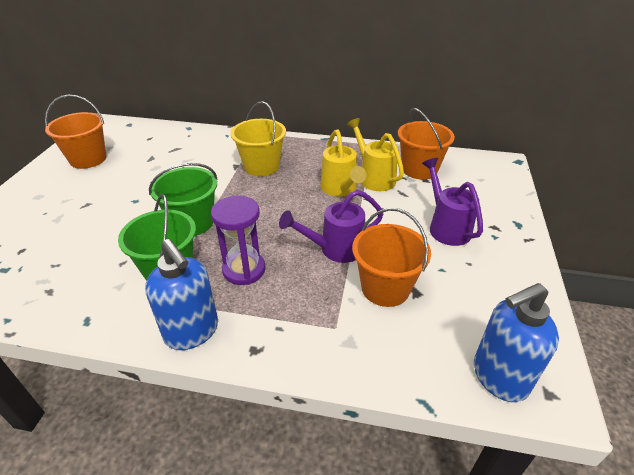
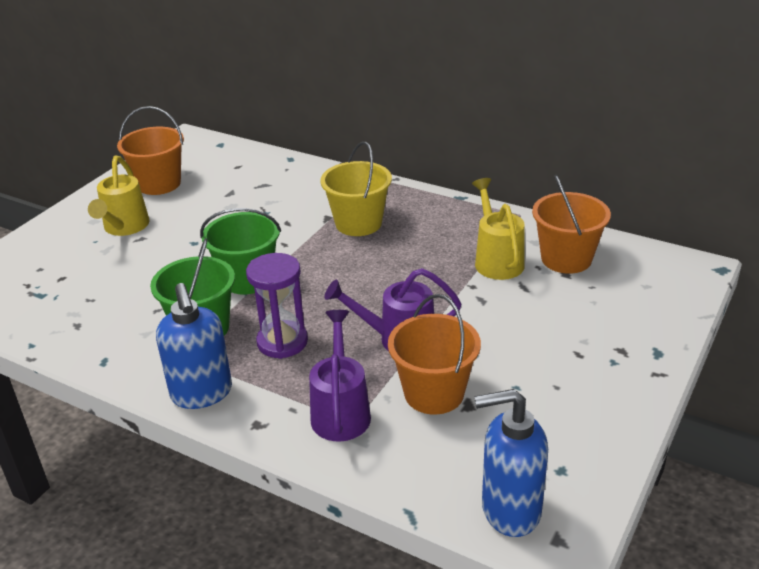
camera: 20 degrees right, 5 degrees down
yellow watering can [320,129,367,197] -> yellow watering can moved to [88,156,150,236]
purple watering can [422,158,483,246] -> purple watering can moved to [309,310,371,442]

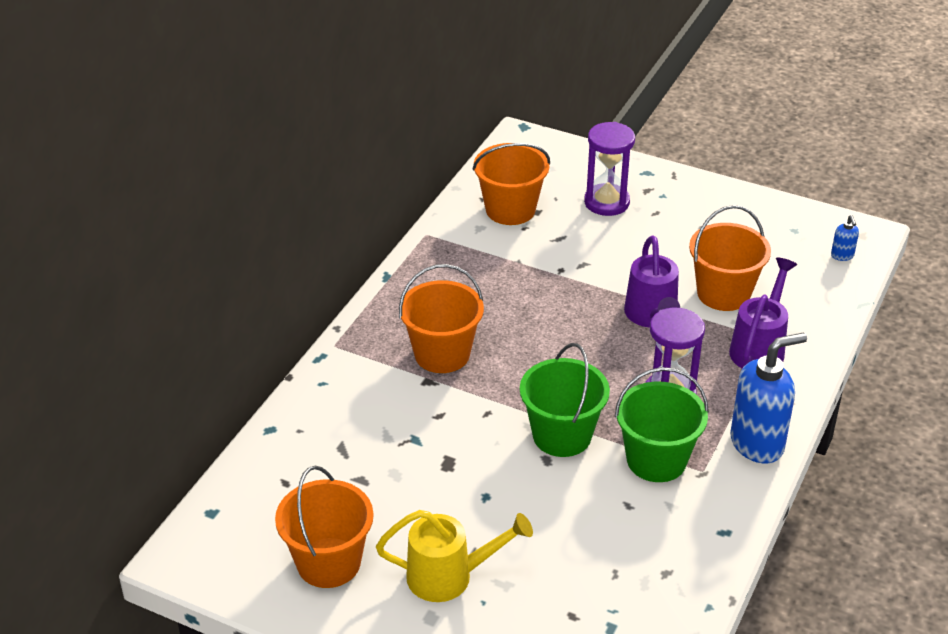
camera: 95 degrees left, 5 degrees up
purple watering can [309,310,371,442] -> purple watering can turned 120 degrees clockwise [729,258,797,368]
yellow bucket [320,141,392,236] -> orange bucket [399,264,484,373]
yellow watering can [472,178,525,280] -> none
blue soap dispenser [474,389,548,537] -> blue soap dispenser [831,215,859,261], size x0.43
none -> purple hourglass [584,122,635,216]

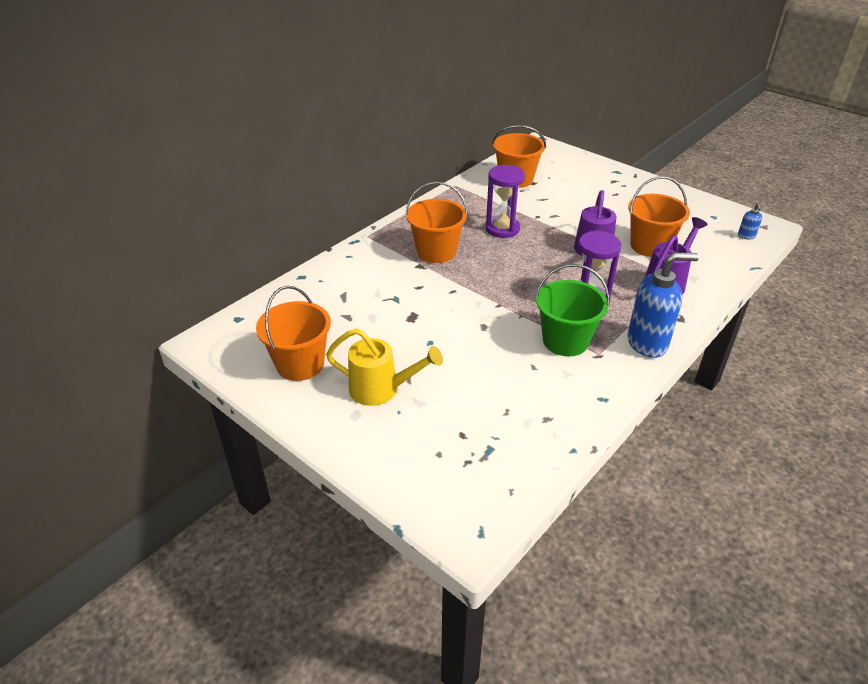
camera: 15 degrees right, 0 degrees up
green bucket [520,343,610,457] -> none
purple hourglass [584,122,635,216] -> purple hourglass moved to [486,165,525,238]

